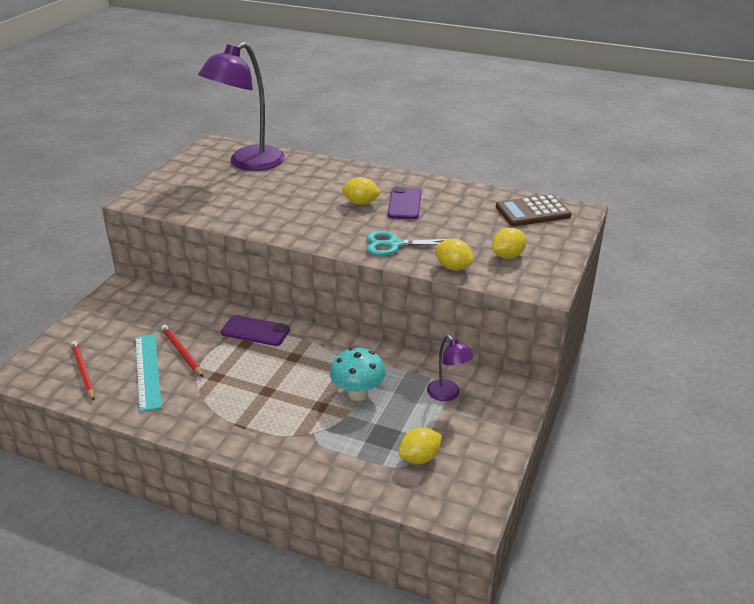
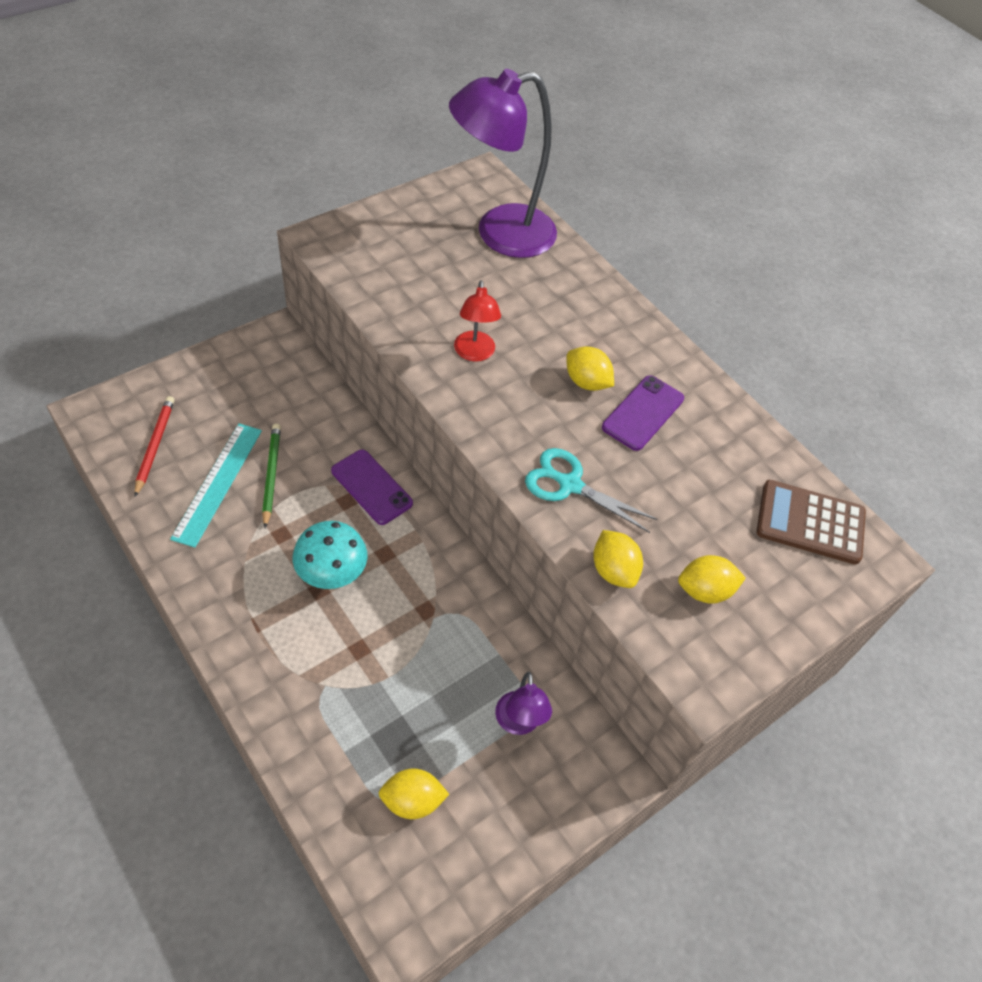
camera: 25 degrees right, 20 degrees up
red pencil [161,325,203,377] -> green pencil [262,424,281,528]
turquoise mushroom [330,347,386,401] -> turquoise mushroom moved to [293,521,367,589]
none -> red lamp [454,280,501,362]

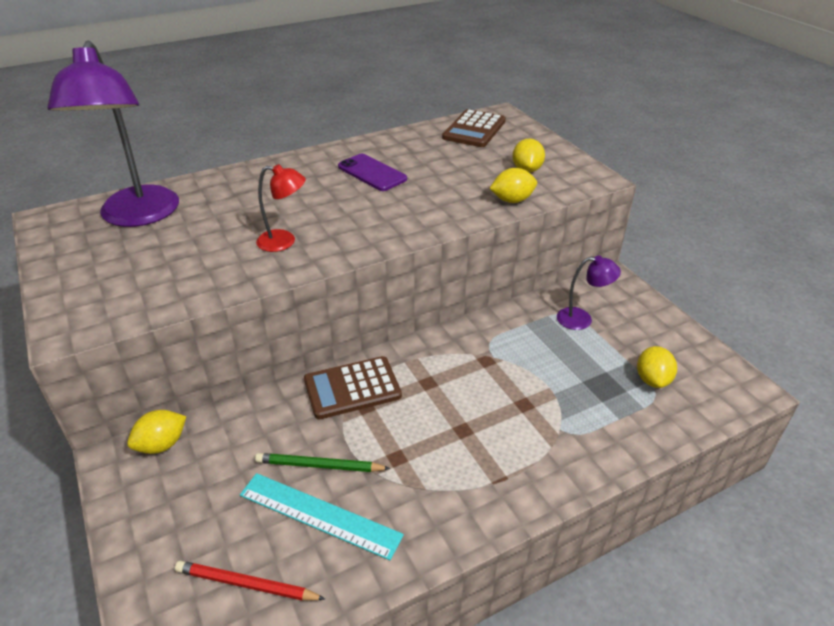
camera: 75 degrees left, 15 degrees down
turquoise mushroom [293,521,367,589] -> none
purple phone [331,450,413,525] -> brown calculator [304,356,402,419]
turquoise scissors [525,448,658,533] -> none
yellow lemon [566,346,614,391] -> yellow lemon moved to [127,410,186,454]

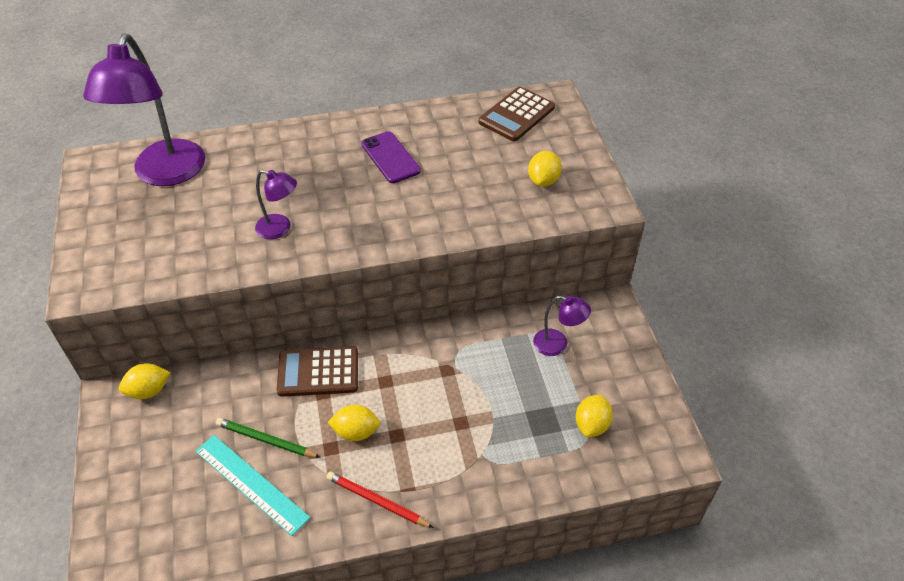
camera: 15 degrees right, 10 degrees up
red pencil [175,561,325,601] -> red pencil moved to [326,471,434,528]
red lamp [256,164,306,252] -> purple lamp [255,170,297,239]
yellow lemon [489,168,537,203] -> yellow lemon moved to [327,405,380,441]

